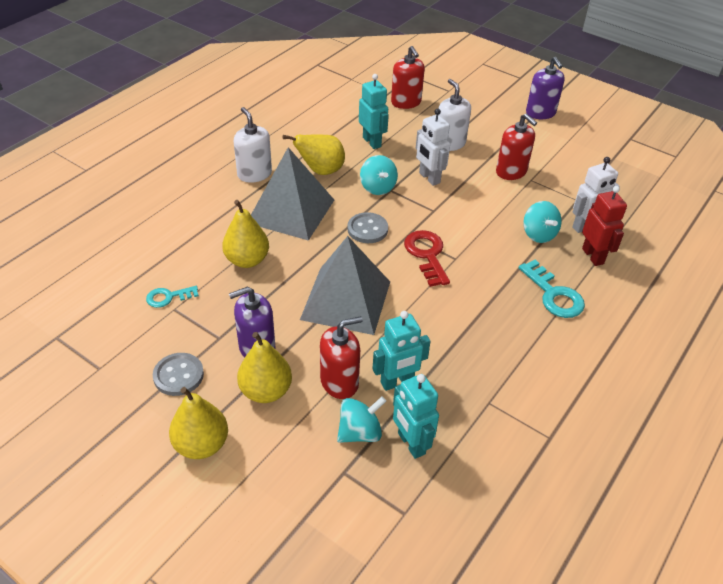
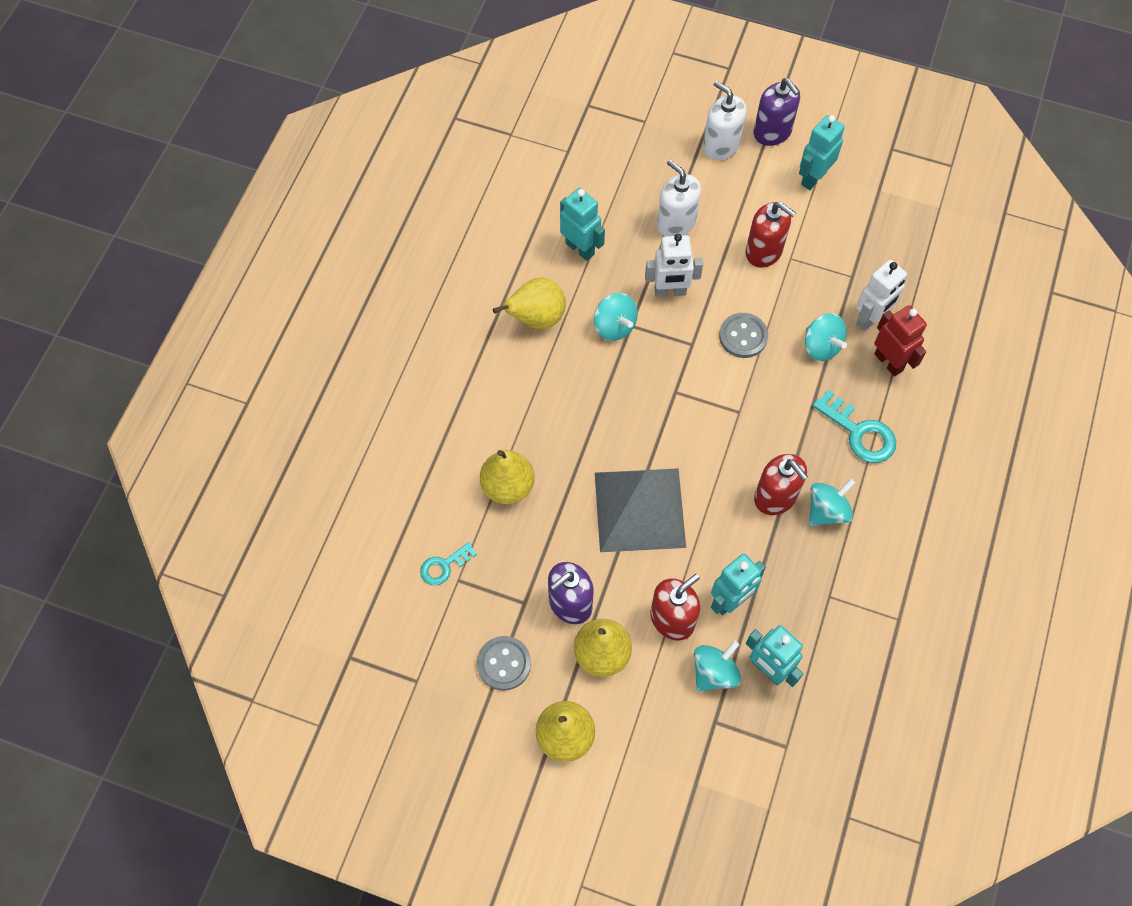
camera: 15 degrees left, 20 degrees up
white soap dispenser [234,107,272,183] -> white soap dispenser moved to [703,81,747,160]
grey pyramid [251,147,334,241] -> none
grey button [347,212,388,243] -> grey button moved to [719,313,768,358]
red soap dispenser [391,46,425,109] -> red soap dispenser moved to [754,454,808,515]
red key [404,230,450,287] -> none
white robot [416,109,450,186] -> white robot turned 45 degrees counterclockwise [645,234,703,297]
none -> turquoise robot [799,115,845,190]
none -> turquoise spinning top [809,479,855,526]

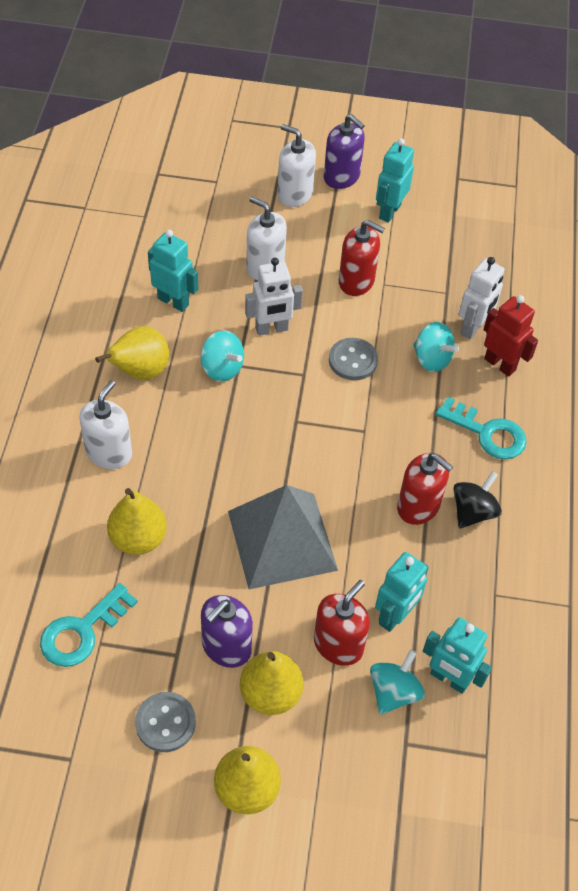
camera: 15 degrees left, 10 degrees down
turquoise key [420,542,477,585] -> turquoise key [40,583,138,667], size x1.63
turquoise spinning top [809,479,855,526] -> black spinning top [453,471,502,529]
none -> white soap dispenser [79,380,132,469]

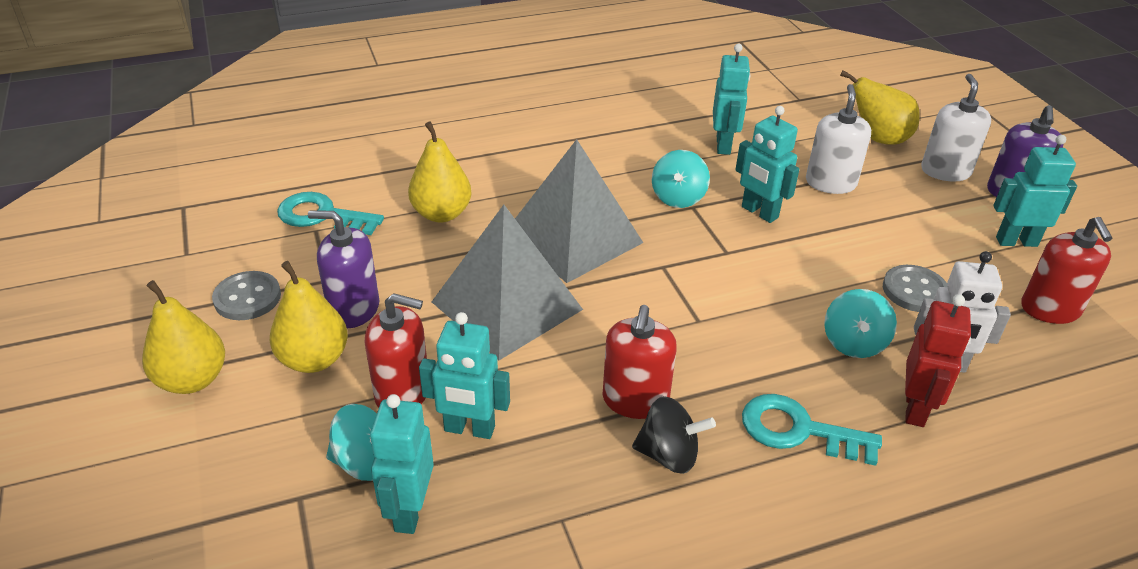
camera: 65 degrees right, 15 degrees down
white soap dispenser [79,380,132,469] -> none
yellow pear [95,326,169,380] -> yellow pear moved to [840,70,920,145]
white robot [245,258,303,336] -> turquoise robot [735,106,800,223]
grey button [329,338,378,380] -> grey button moved to [883,265,947,312]
red soap dispenser [339,220,385,296] -> red soap dispenser moved to [1021,217,1112,324]
turquoise key [436,397,527,459] -> turquoise key turned 105 degrees clockwise [742,394,882,466]
none -> grey pyramid [515,139,643,283]

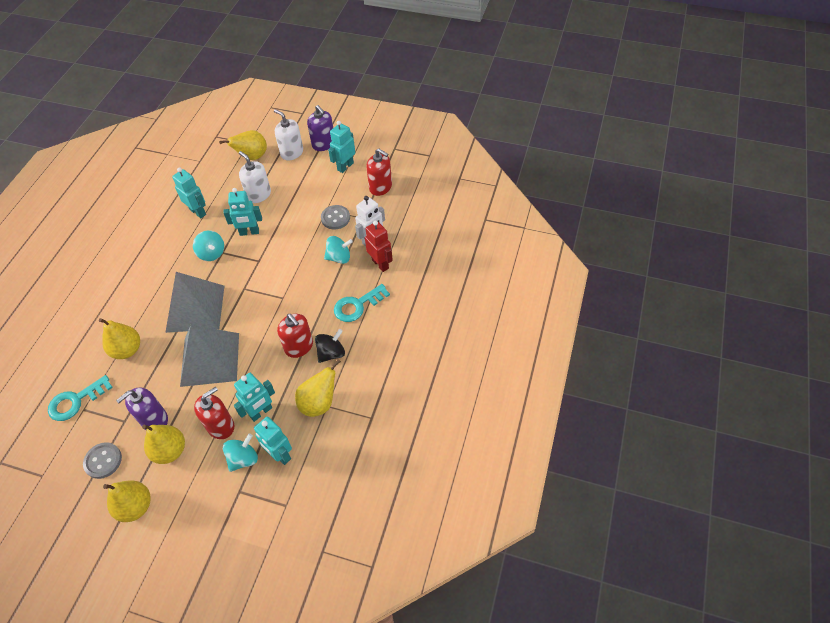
camera: 50 degrees left, 15 degrees up
turquoise spinning top [824,289,897,358] -> turquoise spinning top turned 60 degrees counterclockwise [324,236,353,264]
none -> yellow pear [295,359,341,417]

